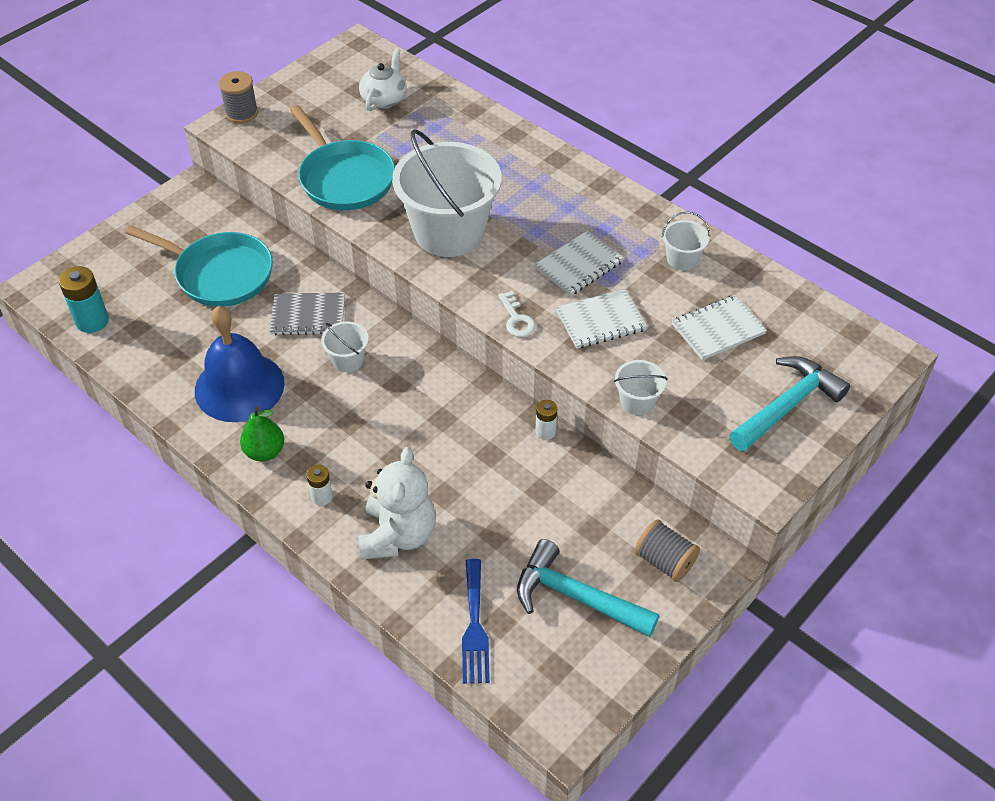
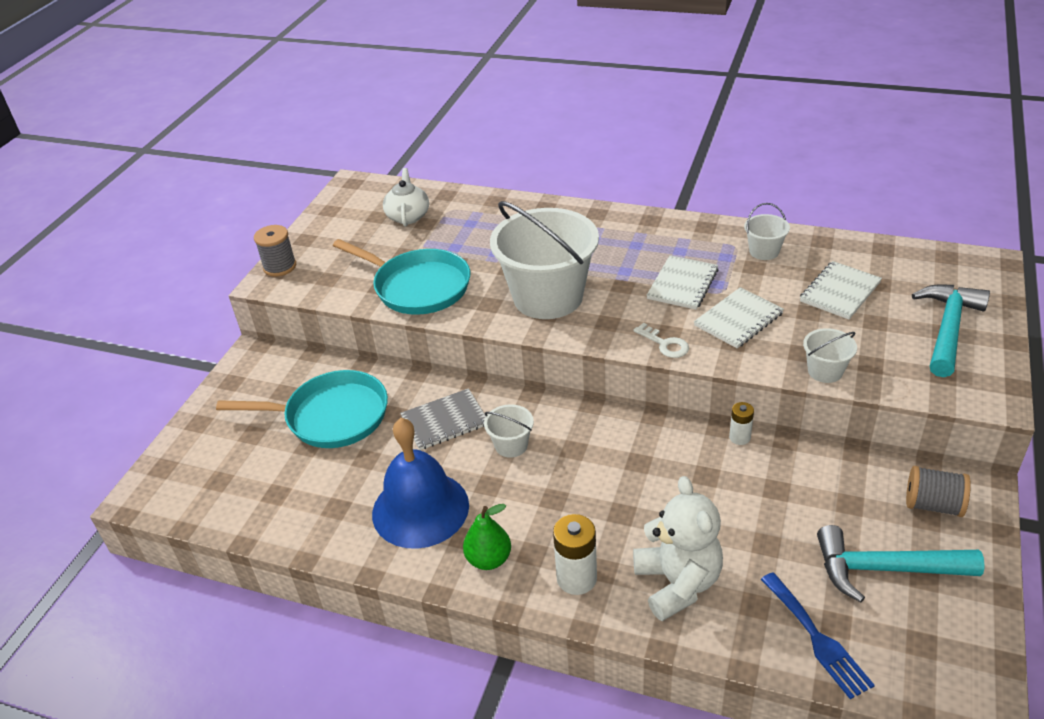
camera: 20 degrees left, 10 degrees down
turquoise battery [59,266,109,333] -> none
white battery [306,465,333,506] -> white battery [553,514,597,595], size x1.70

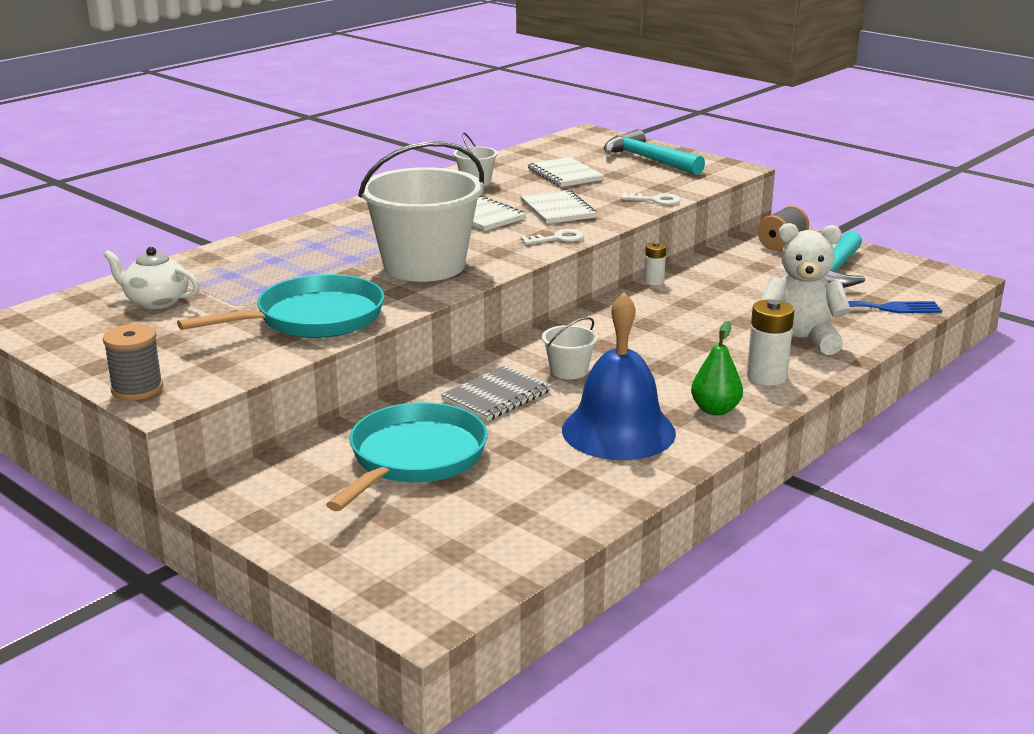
camera: 70 degrees left, 15 degrees down
grey notebook [400,388,486,450] -> grey notebook turned 45 degrees clockwise [441,365,551,421]
white bucket [803,328,857,383] -> white key [621,192,681,205]

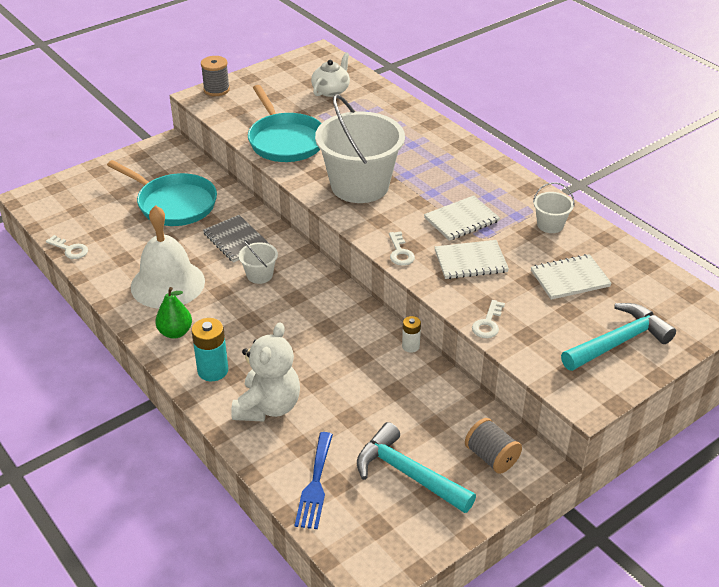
camera: 100 degrees right, 15 degrees up
blue bell [562,292,676,460] -> white bell [131,205,205,309]
white battery [747,299,794,386] -> turquoise battery [192,318,228,381]
none -> white key [46,235,88,259]

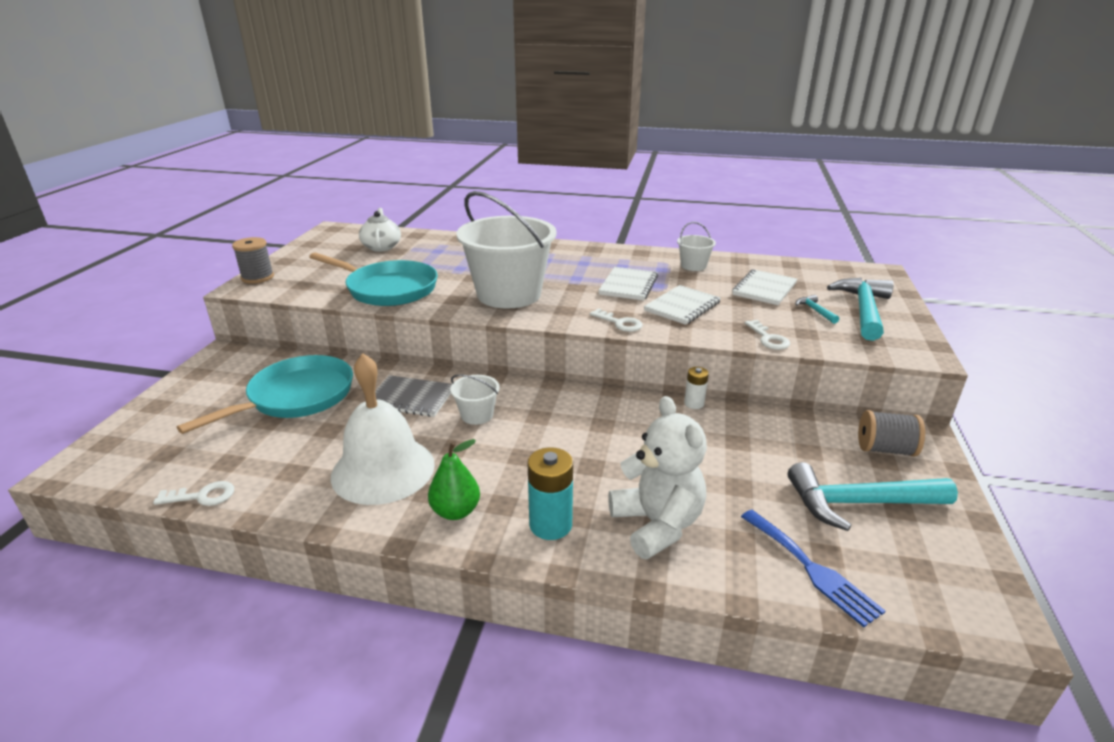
camera: 40 degrees left, 10 degrees down
turquoise pan [107,160,217,226] -> turquoise pan turned 45 degrees counterclockwise [177,355,353,434]
none -> turquoise hammer [795,295,839,324]

